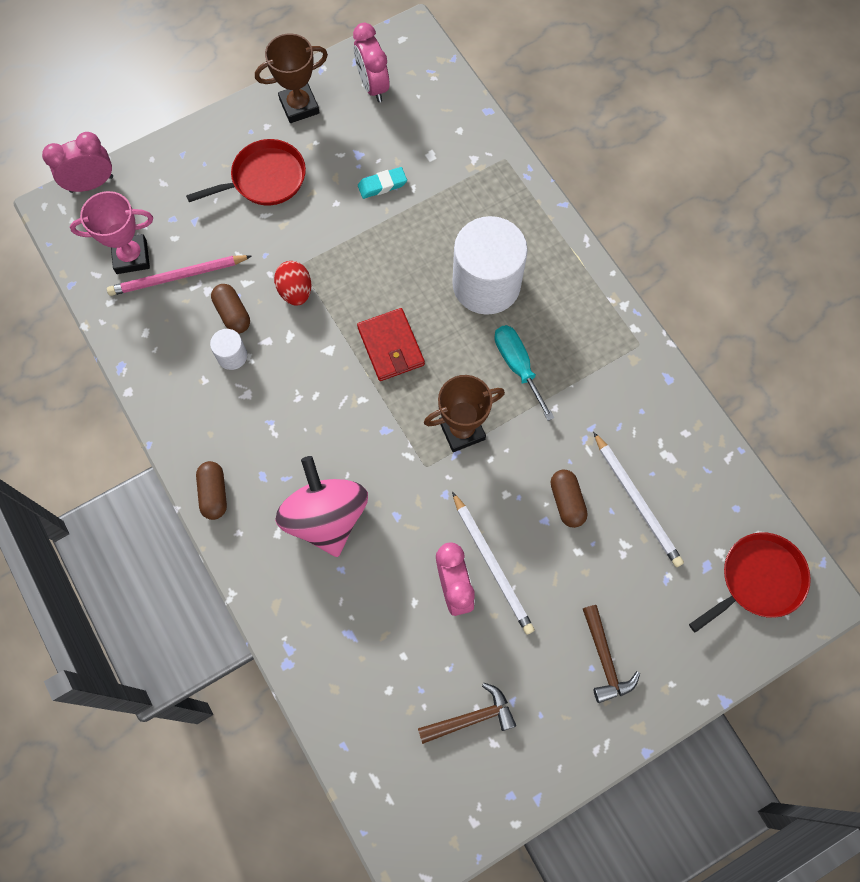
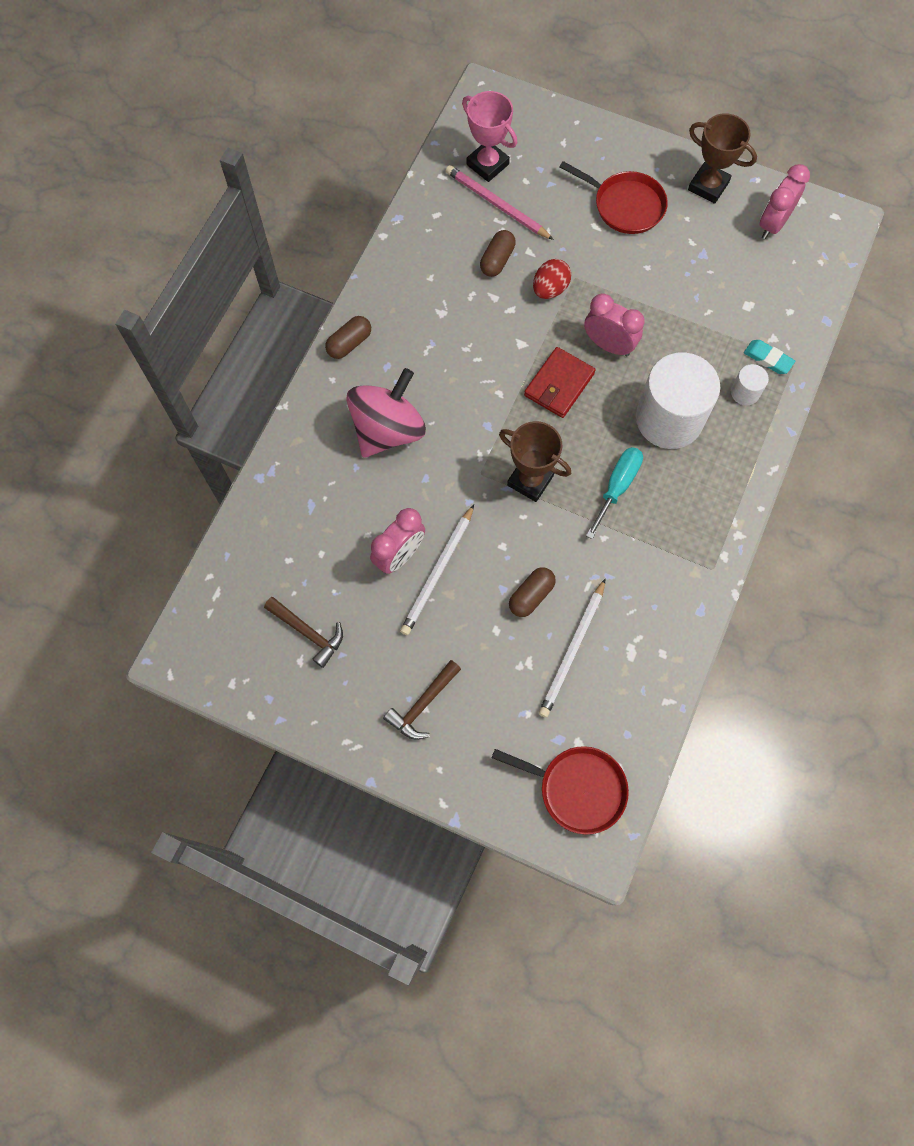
camera: 55 degrees right, 0 degrees up
pink clock [42,132,113,193] -> pink clock moved to [584,293,645,357]
white cylinder [210,329,247,370] -> white cylinder moved to [731,364,769,405]
turquoise eraser [358,167,407,199] -> turquoise eraser moved to [744,340,795,374]

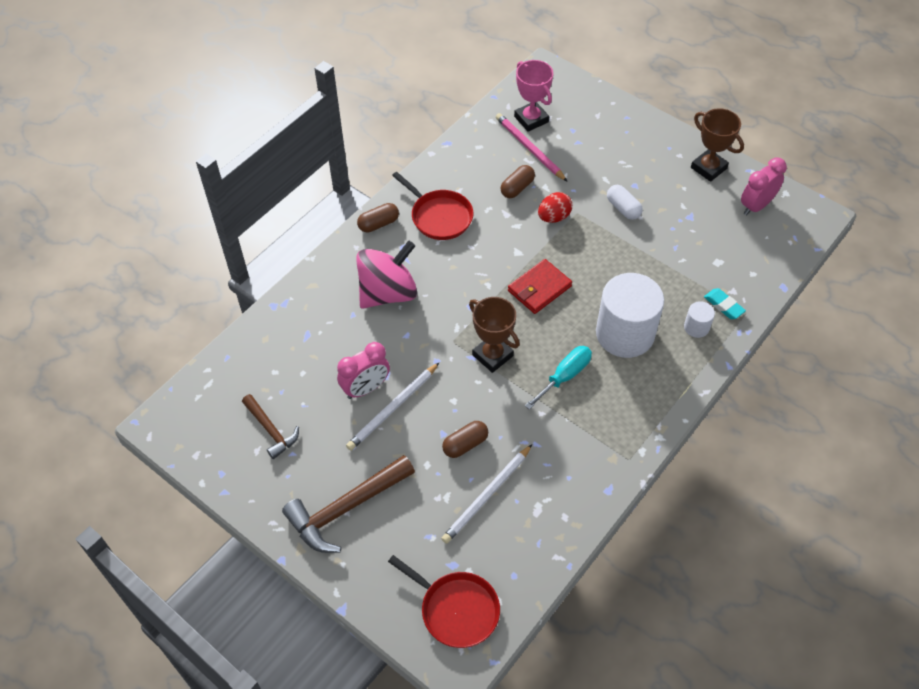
camera: 15 degrees right, 15 degrees down
brown hammer [383,660,461,740] -> brown hammer [282,455,415,553], size x1.70
red pan [560,161,668,234] -> red pan moved to [392,172,473,240]
pink clock [584,293,645,357] -> none
none -> white capsule [607,185,643,220]

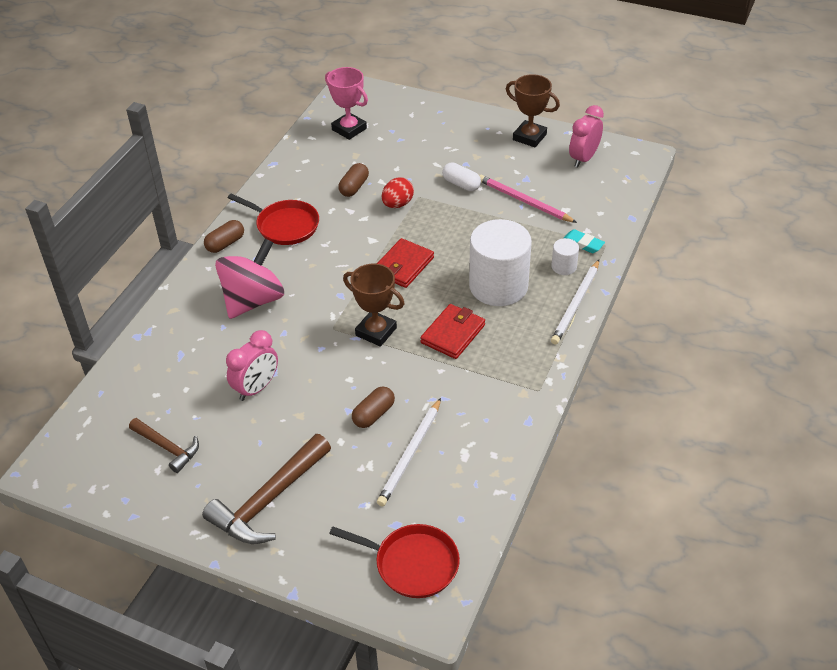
camera: 15 degrees left, 10 degrees down
white pencil [346,362,440,451] -> white pencil moved to [551,260,599,345]
pink pencil [496,113,568,182] -> pink pencil moved to [480,175,577,223]
turquoise screwdriver [525,346,592,410] -> red wallet [420,304,485,359]

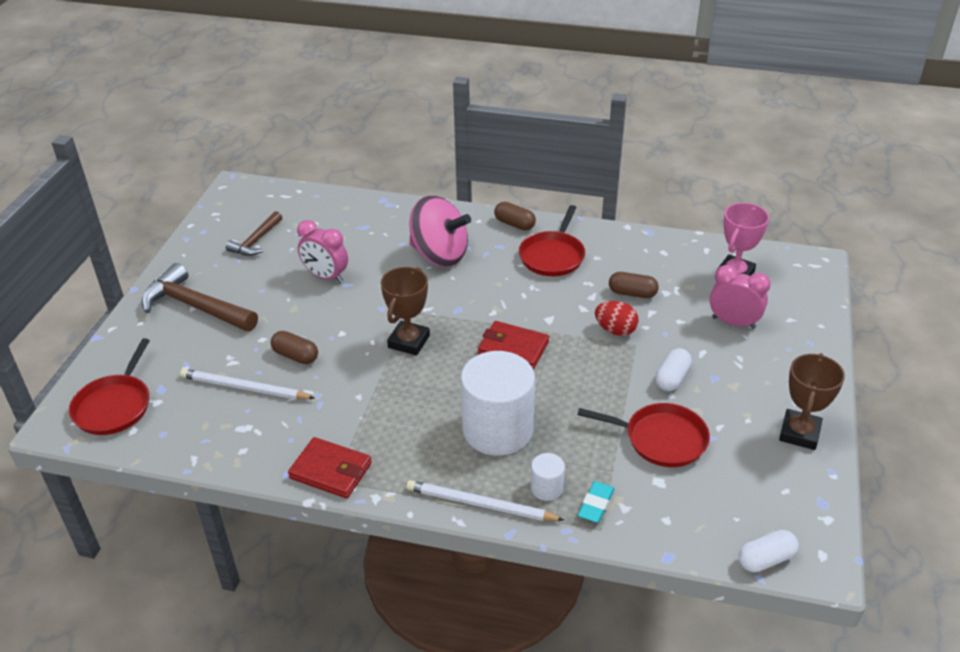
camera: 80 degrees right, 5 degrees down
red wallet [420,304,485,359] -> red wallet moved to [288,437,372,498]
pink pencil [480,175,577,223] -> red pan [577,403,710,467]
pink clock [569,105,604,168] -> pink clock moved to [710,265,771,329]
none -> white capsule [738,530,799,573]

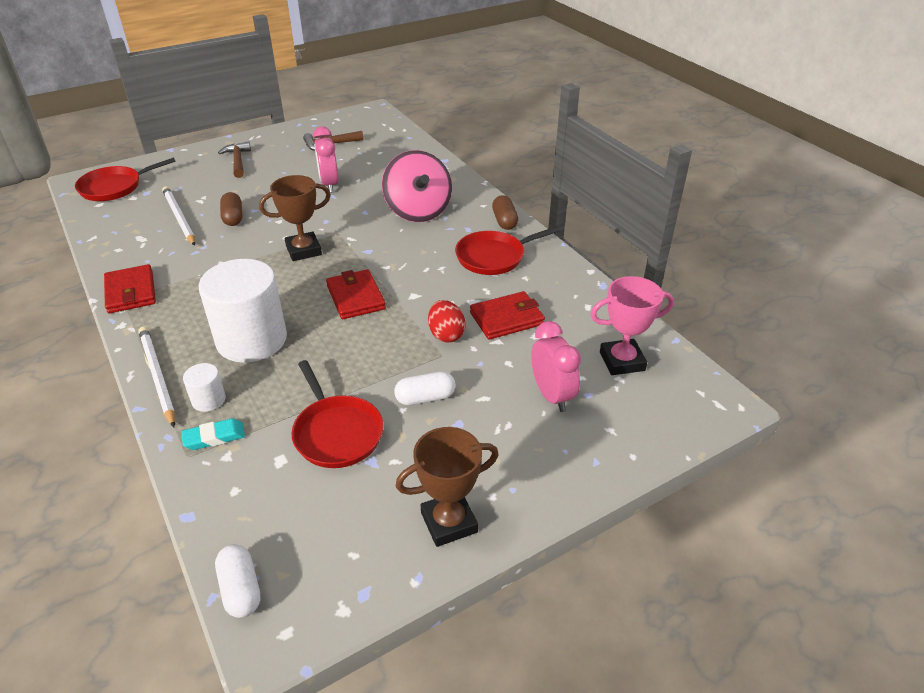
camera: 45 degrees right, 0 degrees up
brown hammer [142,263,258,332] -> brown hammer [218,141,251,178], size x0.59
brown capsule [609,272,659,298] -> red wallet [470,291,545,340]
white capsule [738,530,799,573] -> white capsule turned 45 degrees clockwise [215,544,260,618]

